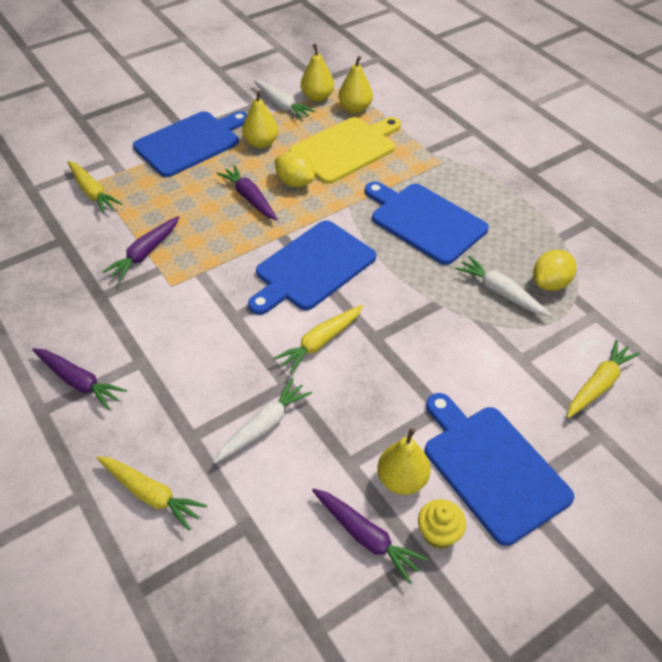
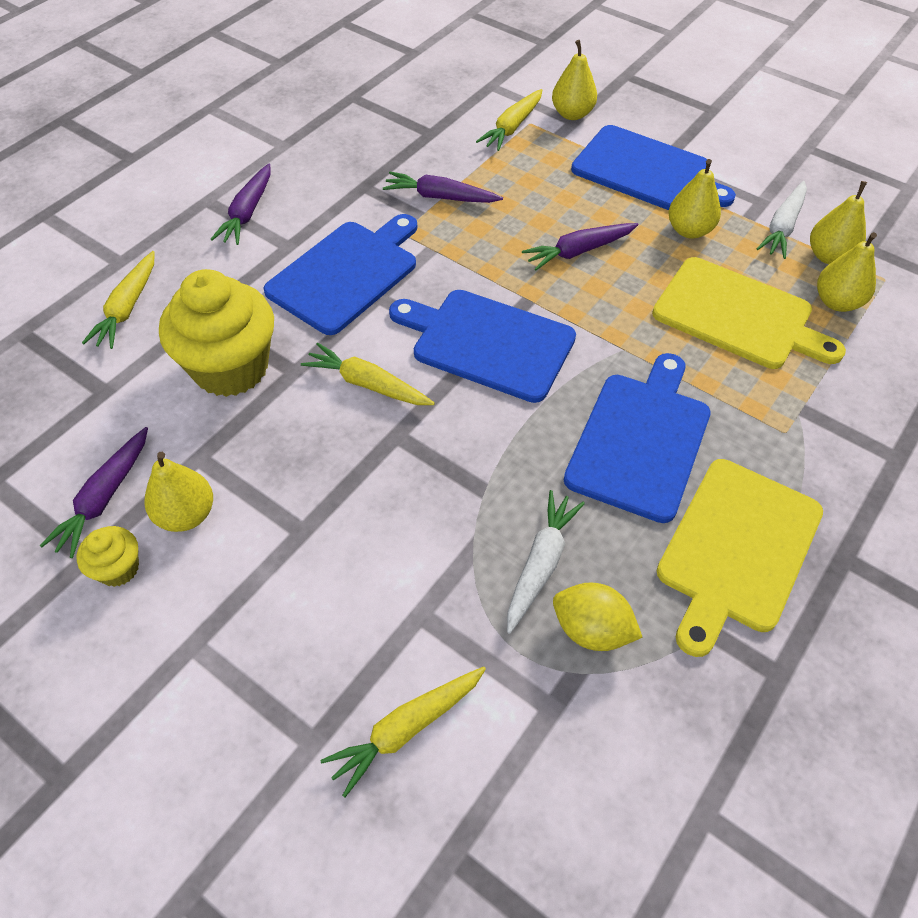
camera: 70 degrees right, 5 degrees up
white carrot [214,378,312,463] -> yellow cupcake [159,269,274,397]
purple carrot [217,165,278,220] -> purple carrot turned 150 degrees counterclockwise [522,223,638,271]
yellow lemon [275,151,315,187] -> none
blue cutting board [425,393,574,546] -> blue cutting board moved to [263,214,417,335]
yellow carrot [567,340,640,418] -> yellow carrot turned 120 degrees clockwise [320,667,486,797]
none -> yellow pear [552,40,597,120]
none -> yellow cutting board [657,459,823,657]

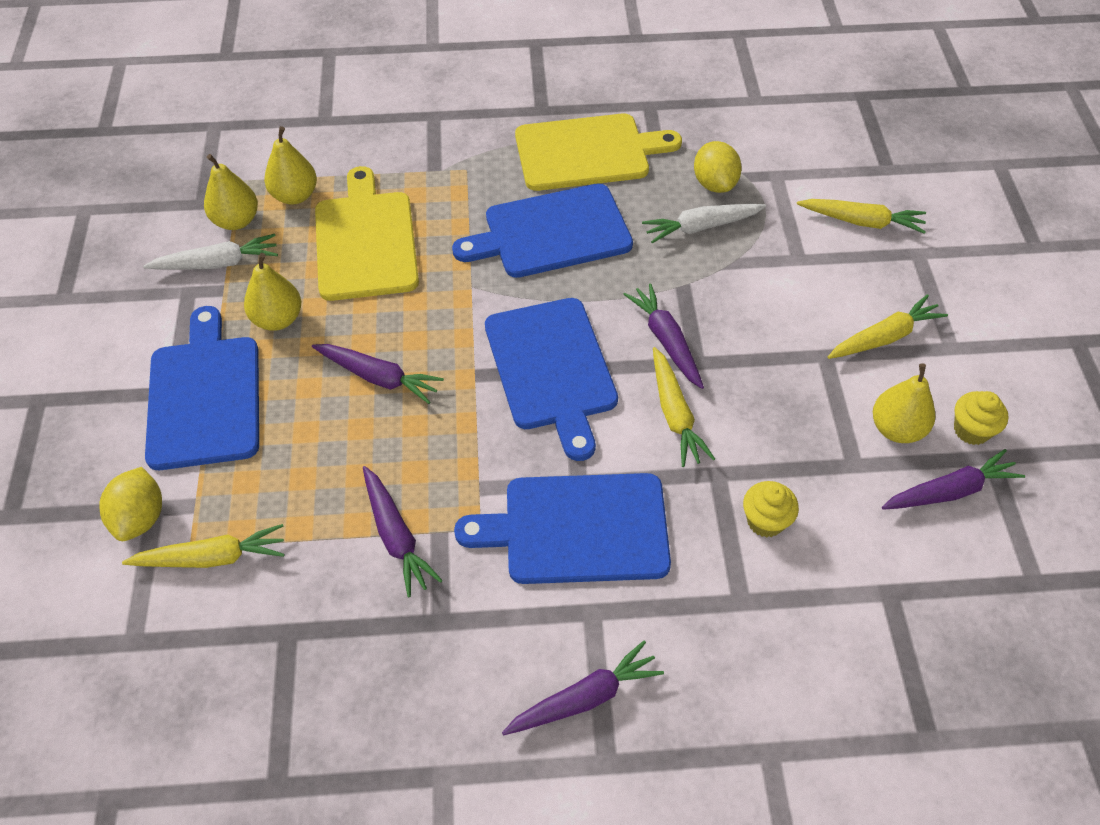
camera: 130 degrees left, 0 degrees up
yellow carrot [82,251,155,349] -> yellow carrot moved to [828,294,948,359]
yellow cupcake [159,269,274,397] -> yellow cupcake [743,481,799,537], size x0.46
yellow pear [552,40,597,120] -> yellow lemon [99,467,162,541]
none -> purple carrot [623,283,704,389]

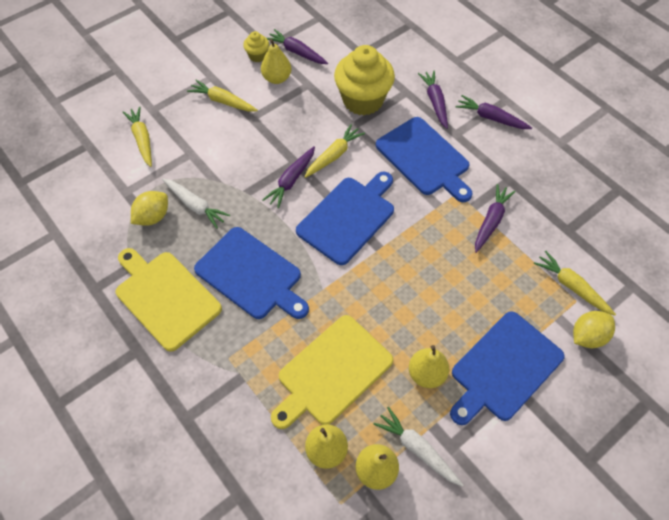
camera: 125 degrees left, 5 degrees up
purple carrot [312,344,444,404] -> purple carrot moved to [418,71,448,129]
yellow cupcake [743,481,799,537] -> yellow cupcake [334,45,395,115], size x2.18

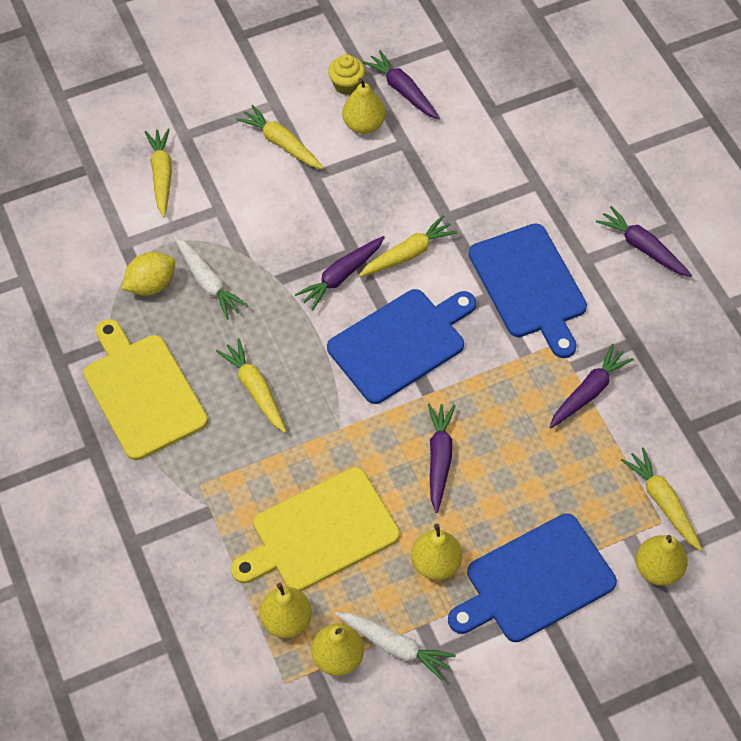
camera: 15 degrees right, 0 degrees up
blue cutting board [194,227,309,319] -> yellow carrot [216,338,286,433]
yellow cupcake [334,45,395,115] -> none
white carrot [373,407,463,487] -> white carrot turned 150 degrees clockwise [335,612,456,681]
purple carrot [418,71,448,129] -> purple carrot moved to [428,404,455,513]
yellow lemon [573,311,615,348] -> yellow pear [636,535,688,586]

